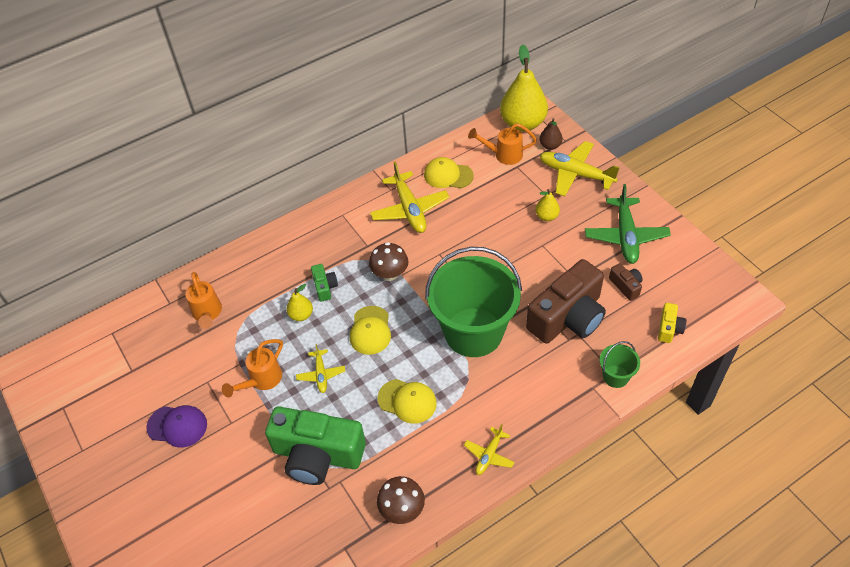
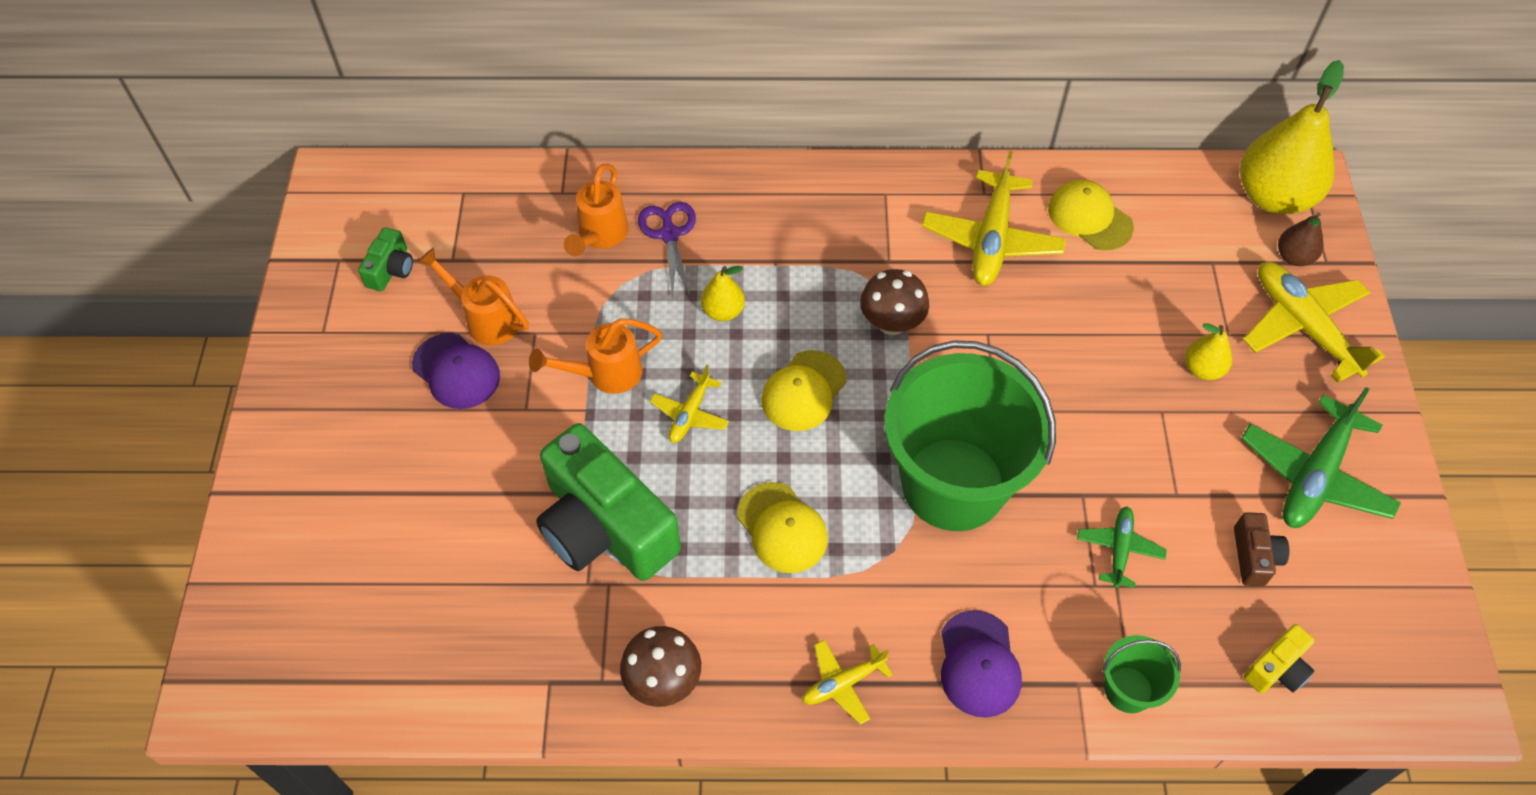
camera: 30 degrees right, 5 degrees up
green camera [311,264,338,302] -> green camera moved to [358,227,413,291]
orange watering can [468,123,537,165] -> orange watering can moved to [417,247,529,345]
brown camera [526,259,606,344] -> green plane [1077,507,1167,588]
none -> purple scissors [638,202,696,300]
none -> purple cap [941,610,1022,718]

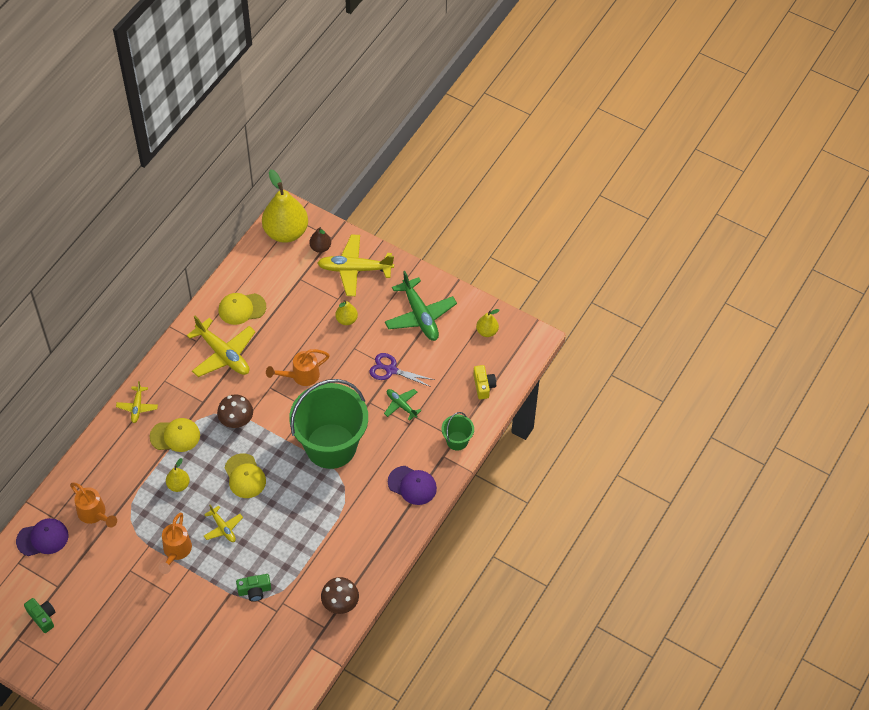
camera: 60 degrees left, 0 degrees up
purple cap [412,333,500,409] -> purple cap moved to [16,518,68,556]
orange watering can [417,247,529,345] -> orange watering can moved to [266,349,330,386]
green camera [536,423,681,581] -> green camera [236,574,271,602], size x0.43
purple scissors [638,202,696,300] -> purple scissors moved to [369,353,434,387]
yellow cap [737,482,828,573] -> yellow cap moved to [150,418,200,452]
yellow plane [802,640,893,725] -> yellow plane moved to [116,381,158,423]
brown camera [1234,512,1289,586] -> none
none -> yellow pear [476,309,499,337]

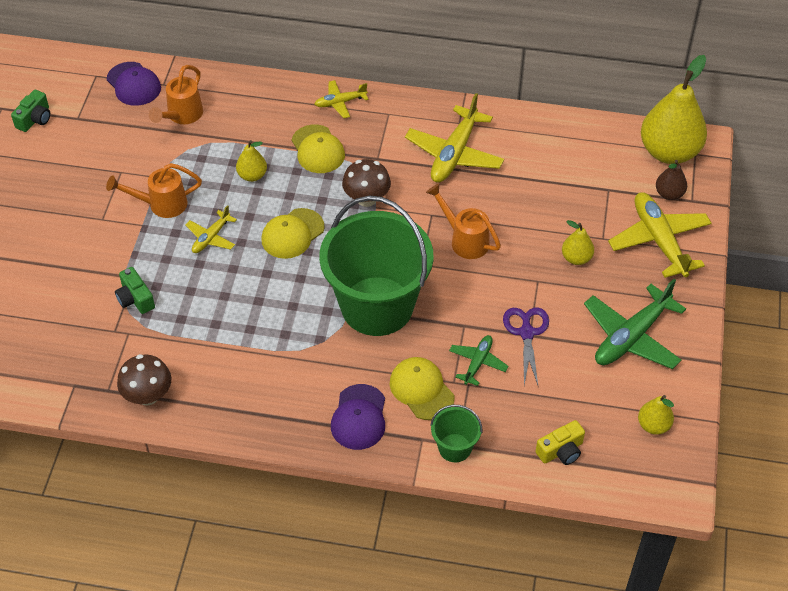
camera: 70 degrees right, 5 degrees down
yellow cap [219,293,266,325] -> yellow cap moved to [390,357,454,420]

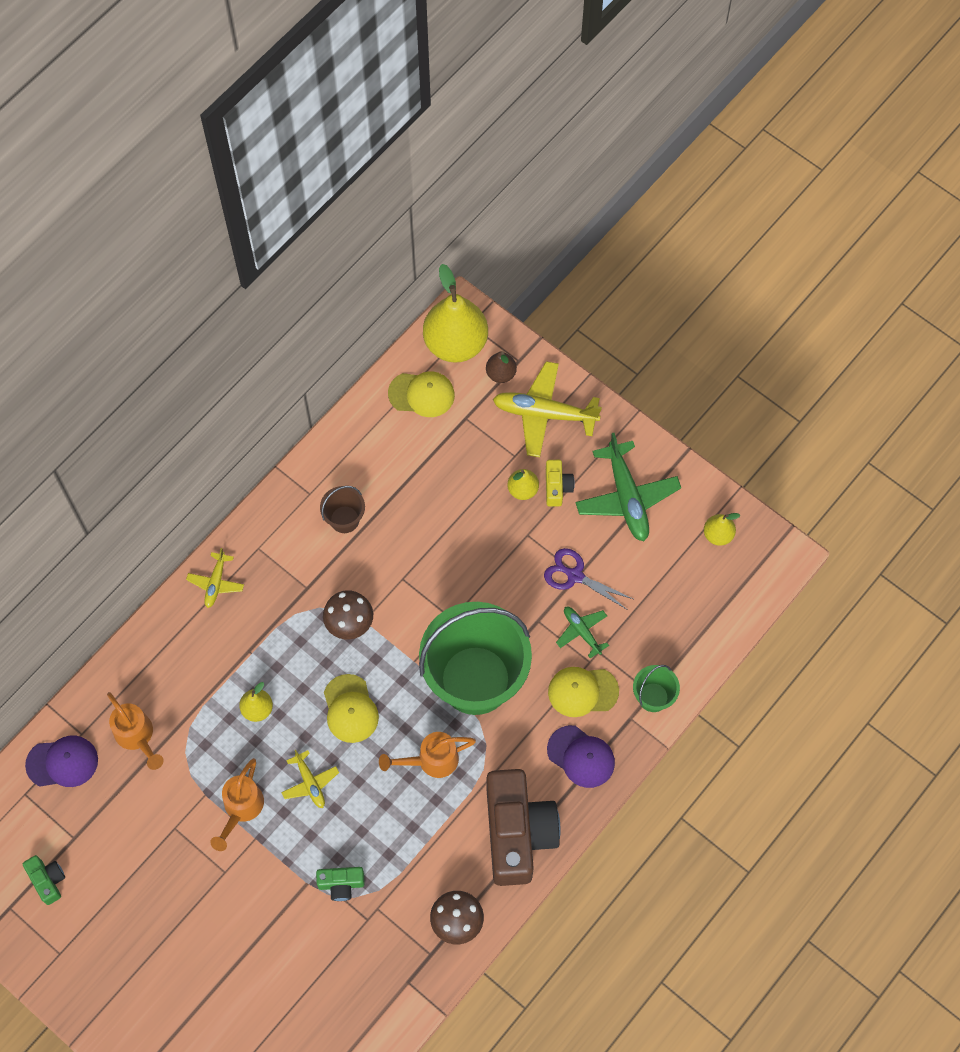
camera: 60 degrees left, 15 degrees up
yellow cap [292,124,345,173] -> yellow cap moved to [388,371,455,417]
yellow plane [405,93,504,183] -> brown bucket [320,486,365,533]
orange watering can [426,184,501,259] -> orange watering can moved to [379,732,476,778]
yellow camera [536,420,585,465] -> yellow camera moved to [546,460,575,506]
none -> brown camera [486,769,560,886]

